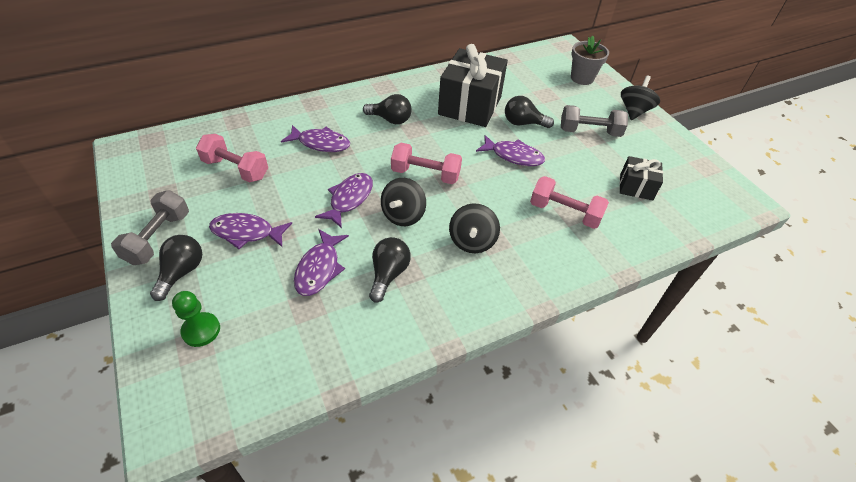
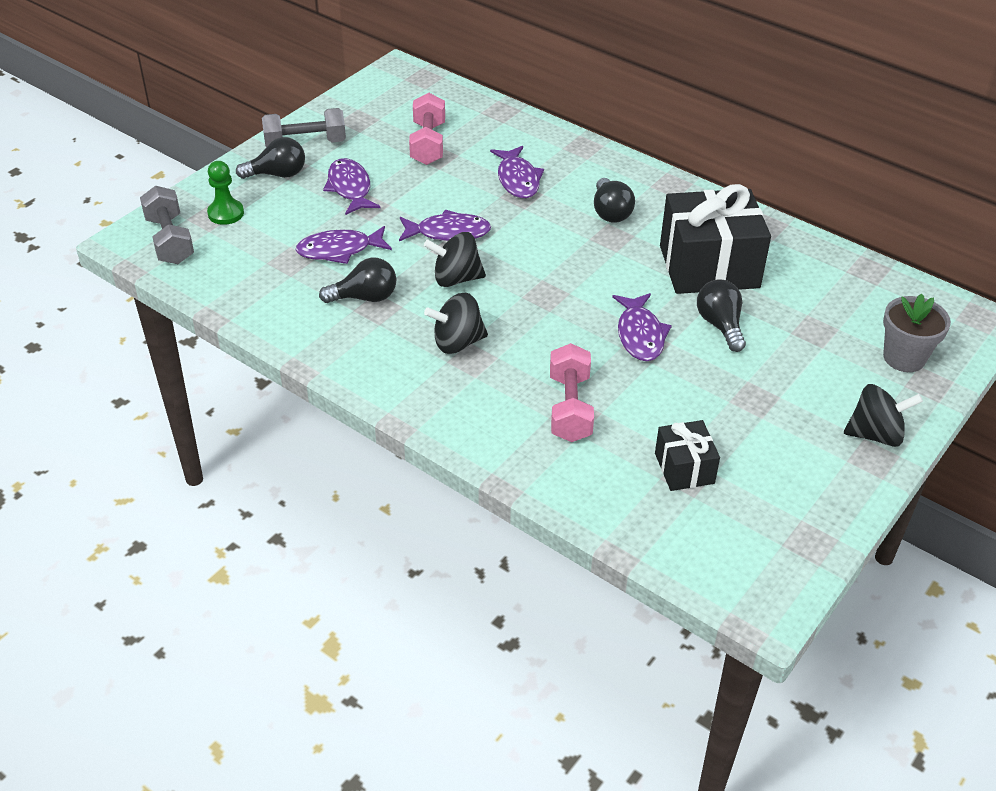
camera: 65 degrees right, 5 degrees down
pink dumbbell [391,143,462,184] -> none
grey dumbbell [561,105,628,137] -> grey dumbbell moved to [140,186,194,264]

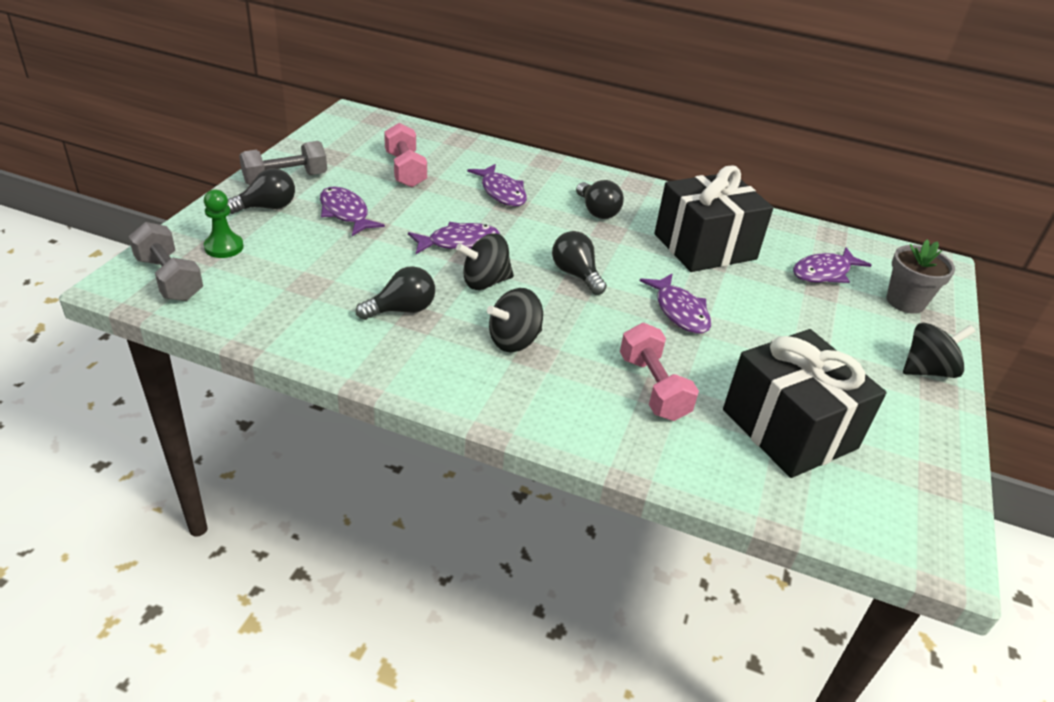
camera: 20 degrees left, 5 degrees down
purple fish [296,226,392,264] -> purple fish moved to [793,247,872,283]
black gift [655,420,720,491] -> black gift [723,329,886,478], size x1.95
black light bulb [697,279,746,352] -> black light bulb moved to [552,231,607,295]

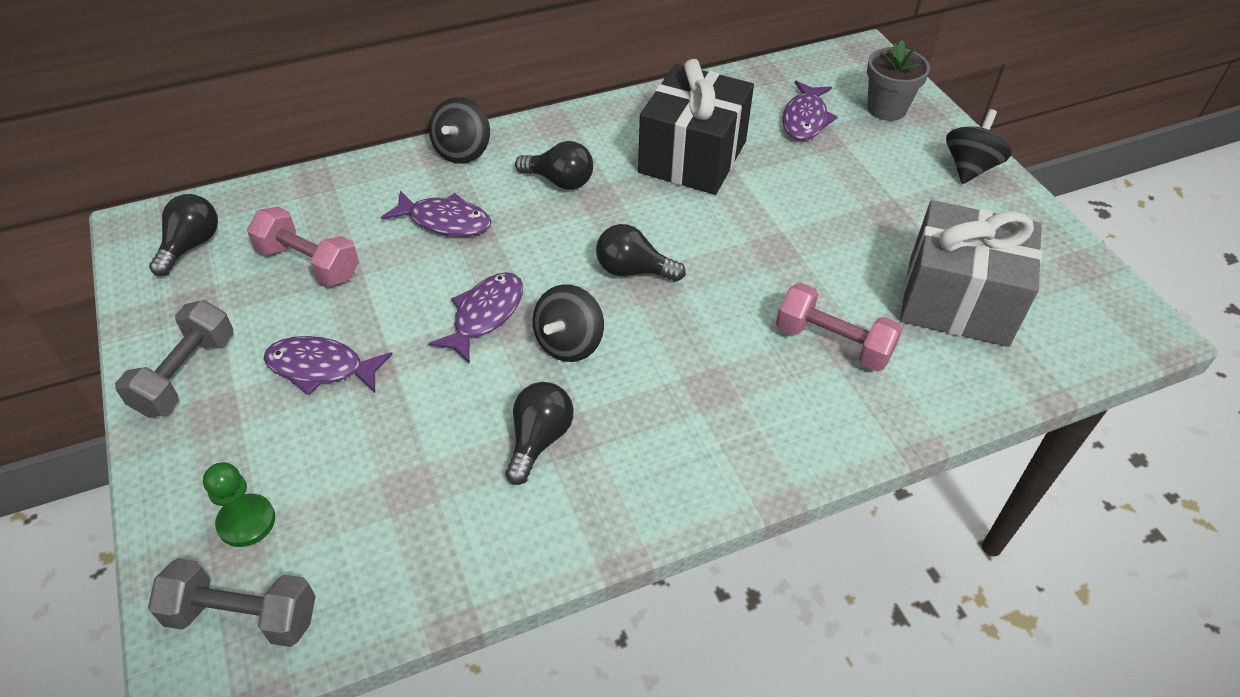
camera: 40 degrees left, 10 degrees up
black light bulb [228,168,295,214] -> black light bulb moved to [149,194,218,276]
black spinning top [487,288,543,352] -> black spinning top moved to [429,97,490,164]
purple fish [640,274,711,334] -> none
black gift [723,329,886,478] -> grey gift [900,200,1042,347]

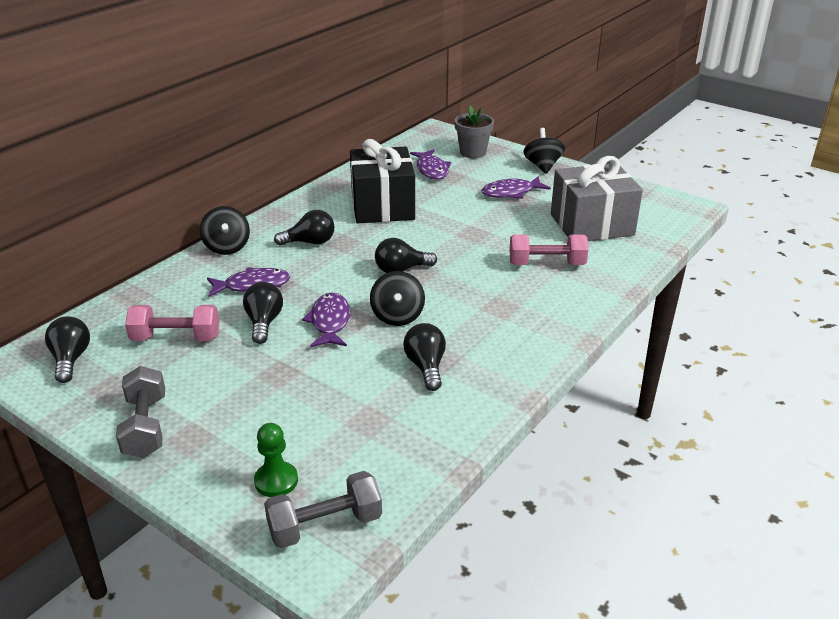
camera: 30 degrees left, 15 degrees down
purple fish [264,336,393,395] -> purple fish moved to [481,176,551,199]
none -> black light bulb [243,282,283,344]

